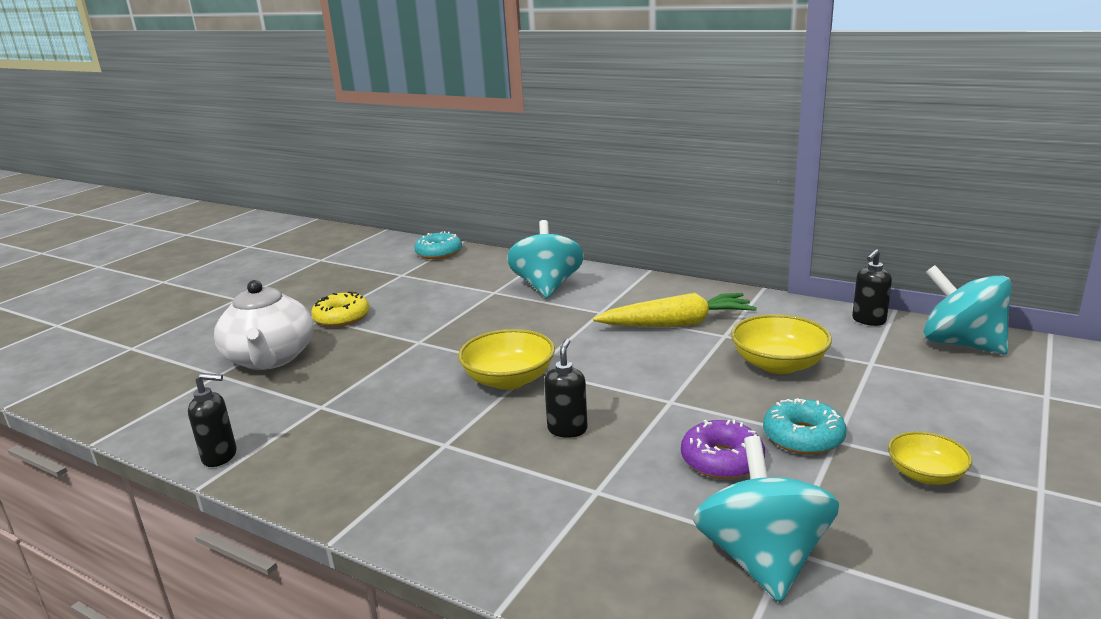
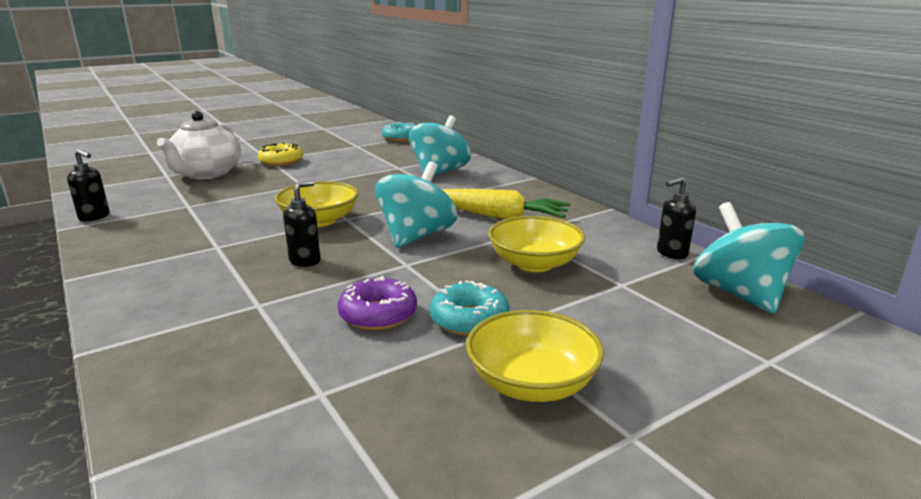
camera: 25 degrees right, 0 degrees up
turquoise spinning top [693,436,839,602] -> turquoise spinning top moved to [375,161,458,248]
yellow bowl [888,431,972,485] -> yellow bowl [466,310,604,402], size x1.60

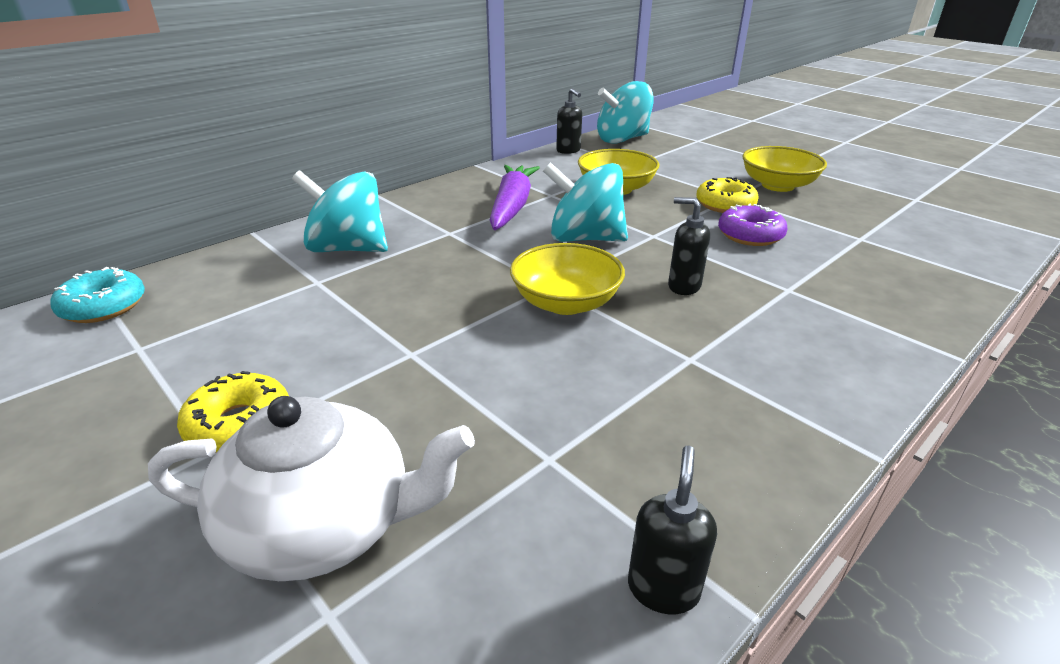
camera: 100 degrees left, 10 degrees up
turquoise donut [430,281,510,336] -> yellow donut [696,177,759,213]
yellow carrot [442,189,571,219] -> purple carrot [490,165,540,230]

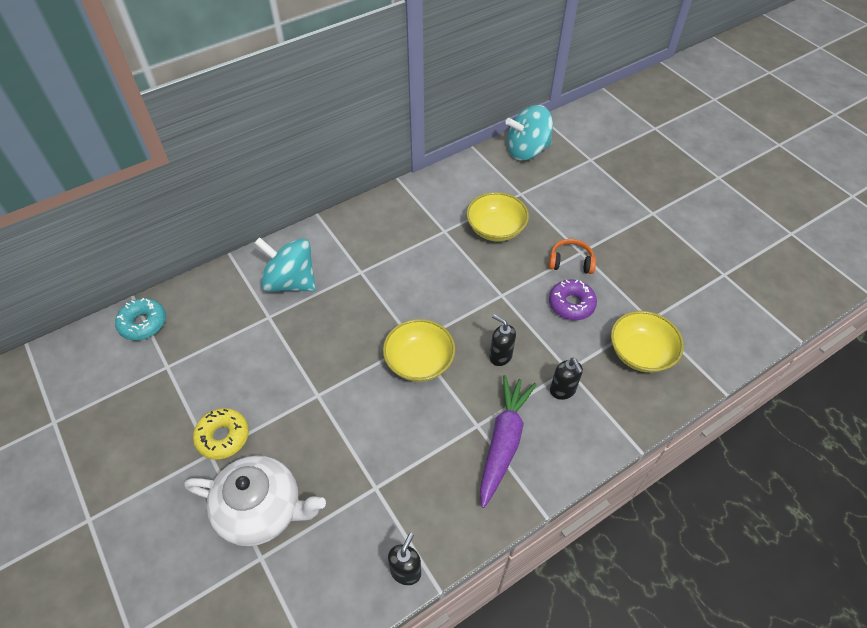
camera: 10 degrees right, 20 degrees up
purple carrot [490,165,540,230] -> purple carrot moved to [480,375,537,508]
turquoise spinning top [543,162,628,242] -> none
black soap dispenser [556,88,582,154] -> black soap dispenser moved to [550,358,583,400]
yellow donut [696,177,759,213] -> orange headphones [549,239,596,274]
yellow bowl [742,146,827,192] -> yellow bowl moved to [611,311,684,373]

